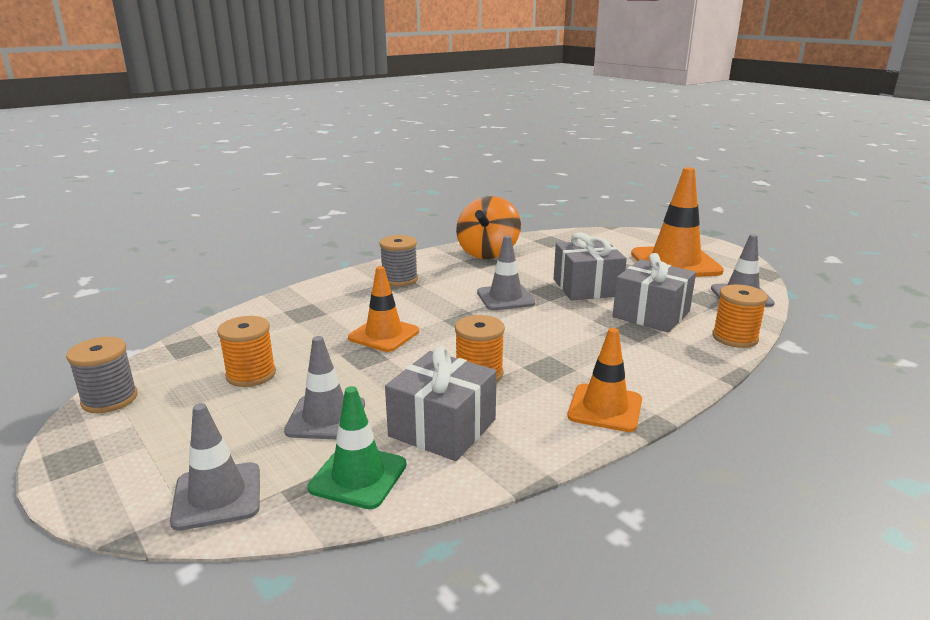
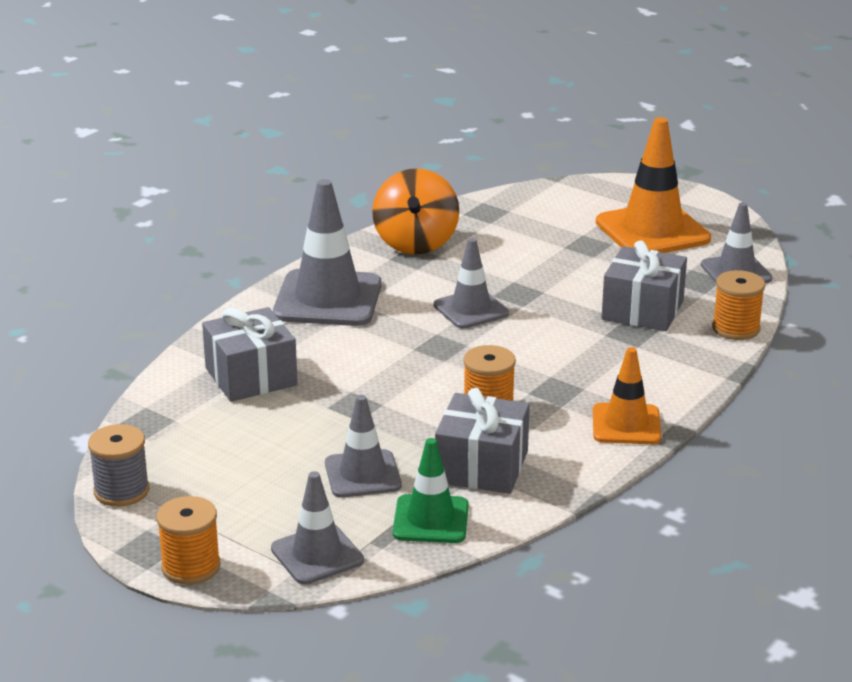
camera: 15 degrees left, 5 degrees up
orange spool [217,316,276,387] -> orange spool moved to [157,496,221,585]
orange traffic cone [348,266,419,352] -> none
grey spool [379,235,418,286] -> grey traffic cone [273,179,382,326]
grey gift [554,233,627,300] -> grey gift moved to [202,307,298,402]

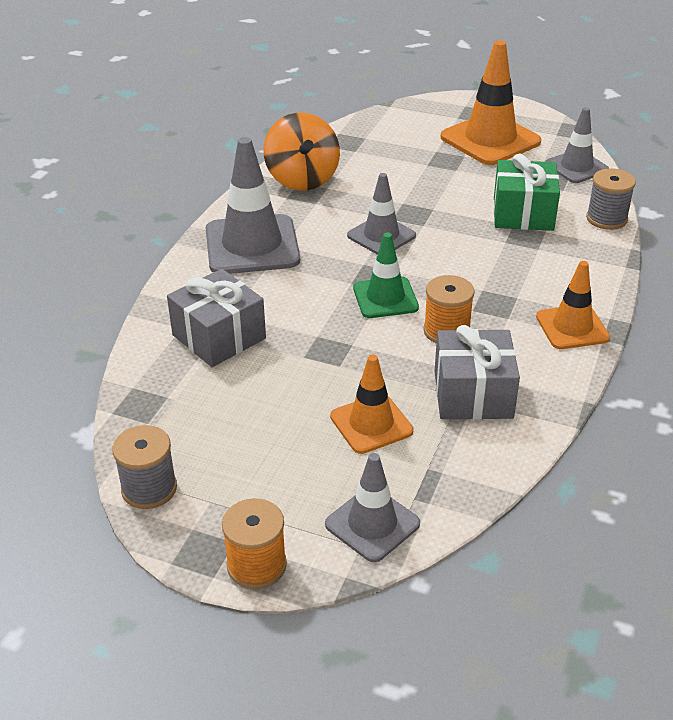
camera: 15 degrees left, 10 degrees up
grey traffic cone [325,395,402,498] -> orange traffic cone [330,355,413,454]
green traffic cone [393,438,469,543] -> green traffic cone moved to [353,233,419,318]
grey gift [601,240,687,331] -> green gift [494,154,560,231]
orange spool [712,270,765,340] -> grey spool [586,169,636,230]

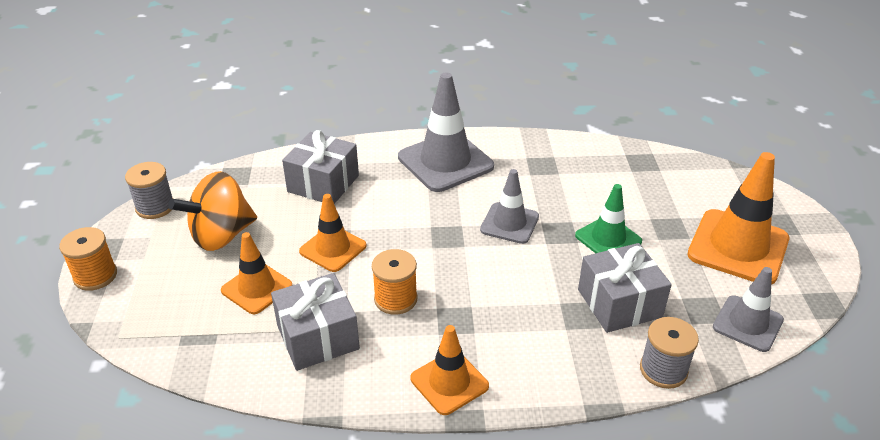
camera: 65 degrees right, 0 degrees up
orange spinning top [263,113,340,190] -> orange spinning top moved to [168,171,257,251]
grey traffic cone [325,453,420,562] -> none
green traffic cone [353,233,419,318] -> green traffic cone moved to [575,184,642,253]
green gift [494,154,560,231] -> grey gift [578,243,672,333]
none -> orange traffic cone [299,194,366,272]

